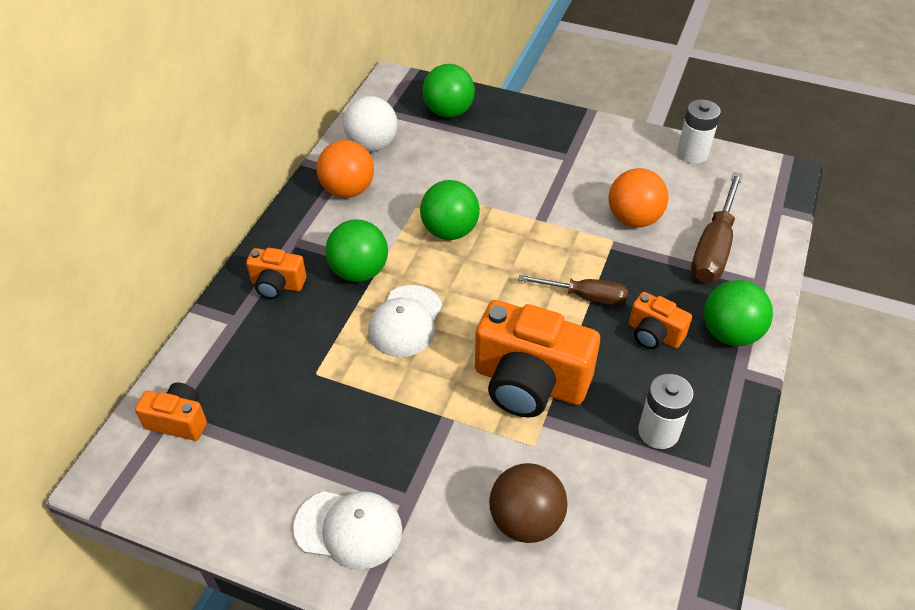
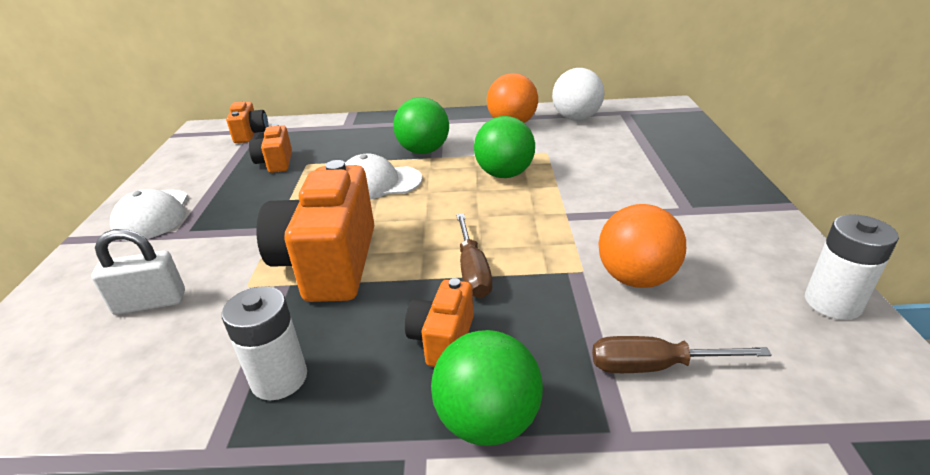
camera: 70 degrees right, 15 degrees down
orange camera [246,248,306,299] -> orange camera moved to [249,124,292,173]
green ball [423,64,475,118] -> none
brown ball [489,463,568,543] -> white padlock [91,229,185,315]
brown screwdriver [691,172,743,283] -> brown screwdriver [592,336,772,373], size x0.65

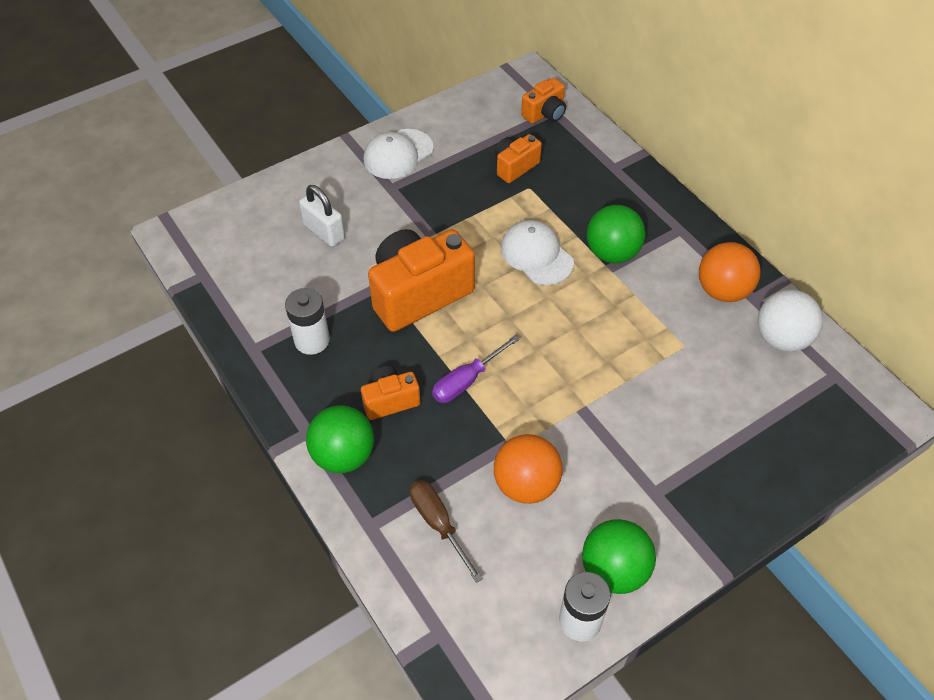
camera: 55 degrees right, 20 degrees up
brown screwdriver [456,213,492,298] -> purple screwdriver [432,335,520,403]
green ball [474,116,535,178] -> green ball moved to [582,519,656,594]

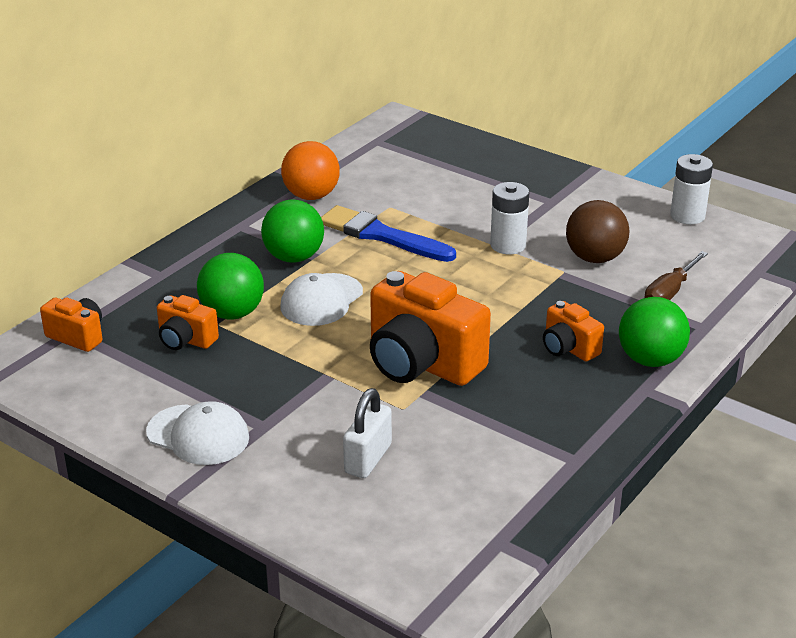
camera: 110 degrees left, 20 degrees down
white battery [285,288,330,355] -> white battery moved to [490,182,529,254]
purple screwdriver [432,335,520,403] -> none
orange ball [494,434,563,504] -> brown ball [566,200,629,263]
green ball [582,519,656,594] -> green ball moved to [197,253,264,320]
white ball [758,290,823,352] -> none
none -> blue brush [321,205,456,262]

